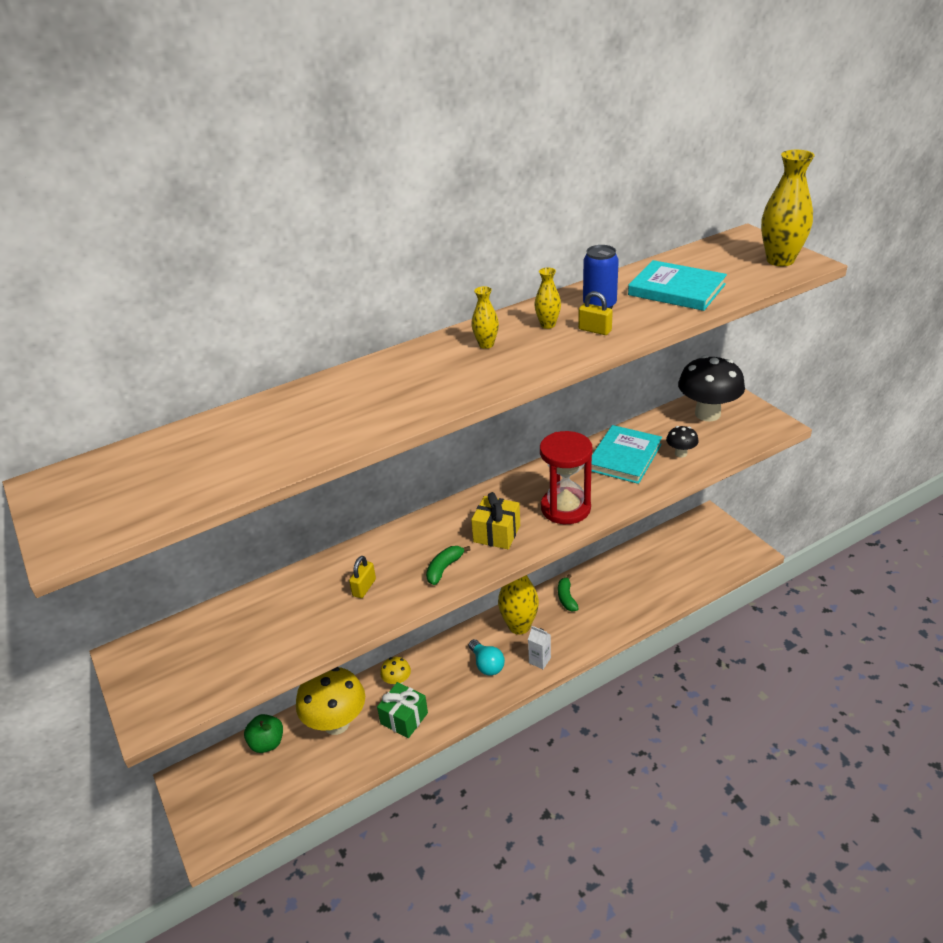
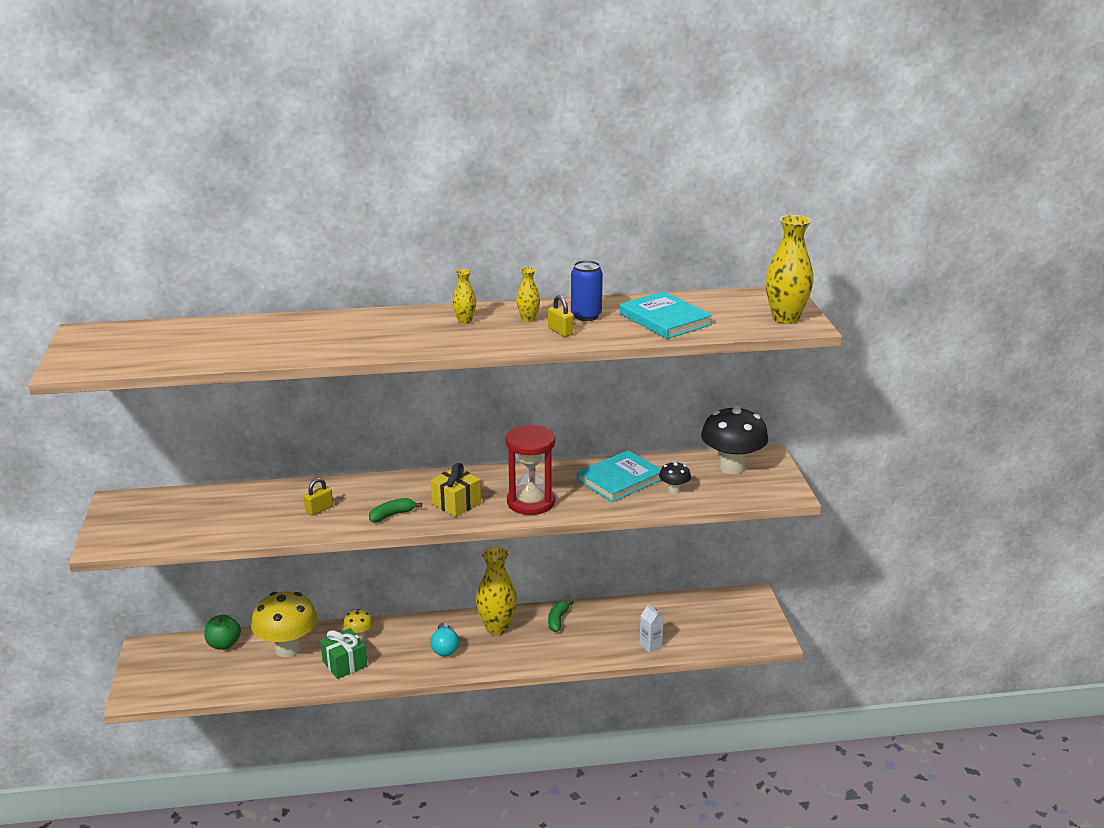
camera: 20 degrees right, 10 degrees down
white carton [528,626,551,669] -> white carton moved to [639,603,664,653]

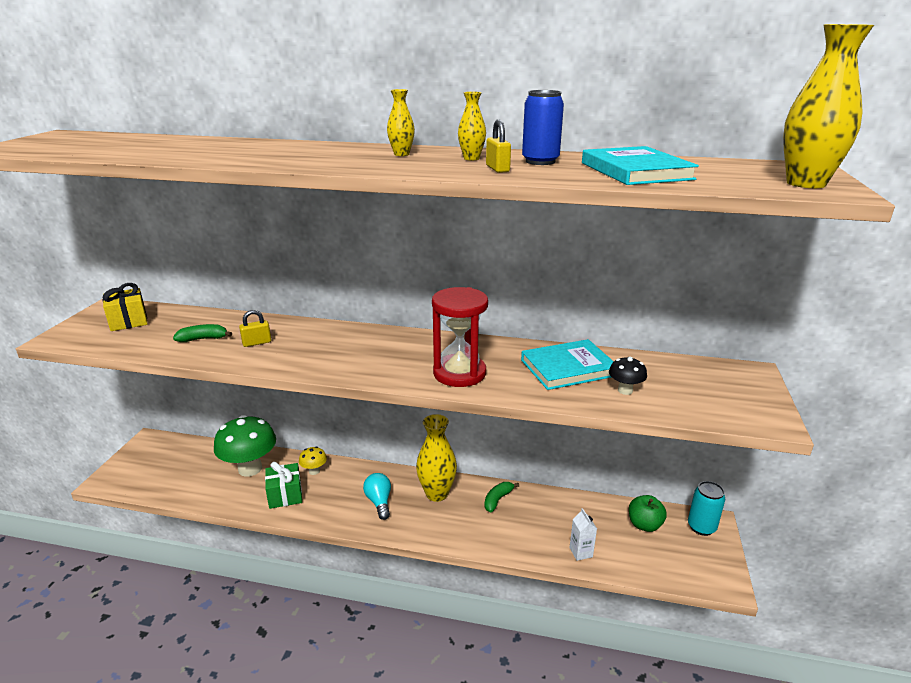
camera: 20 degrees right, 0 degrees up
green apple [204,615,241,650] -> green apple moved to [629,495,667,532]
yellow mushroom [251,591,318,657] -> green mushroom [214,415,276,477]
green banana [369,498,422,523] -> green banana moved to [173,324,232,342]
yellow gift [430,463,481,517] -> yellow gift moved to [103,283,148,331]
turquoise light bulb [430,623,459,656] -> turquoise light bulb turned 150 degrees clockwise [363,473,391,520]
black mushroom [701,406,768,474] -> none
none -> turquoise can [688,481,725,536]

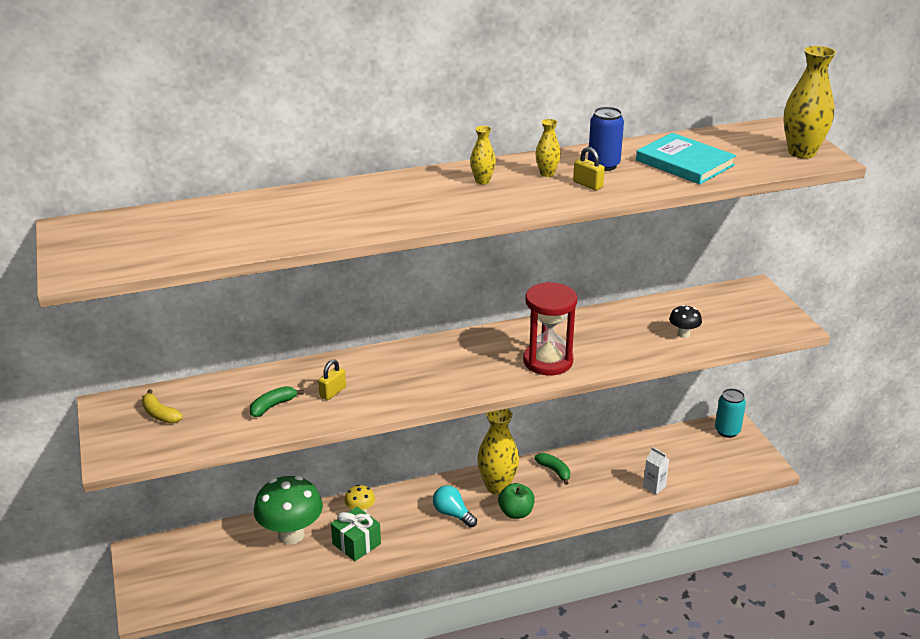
camera: 30 degrees left, 5 degrees up
yellow gift [103,283,148,331] -> yellow banana [142,389,183,423]
green banana [484,482,519,512] -> green banana turned 135 degrees clockwise [534,453,570,485]
turquoise book [521,339,614,390] -> none
green apple [629,495,667,532] -> green apple moved to [498,483,535,519]

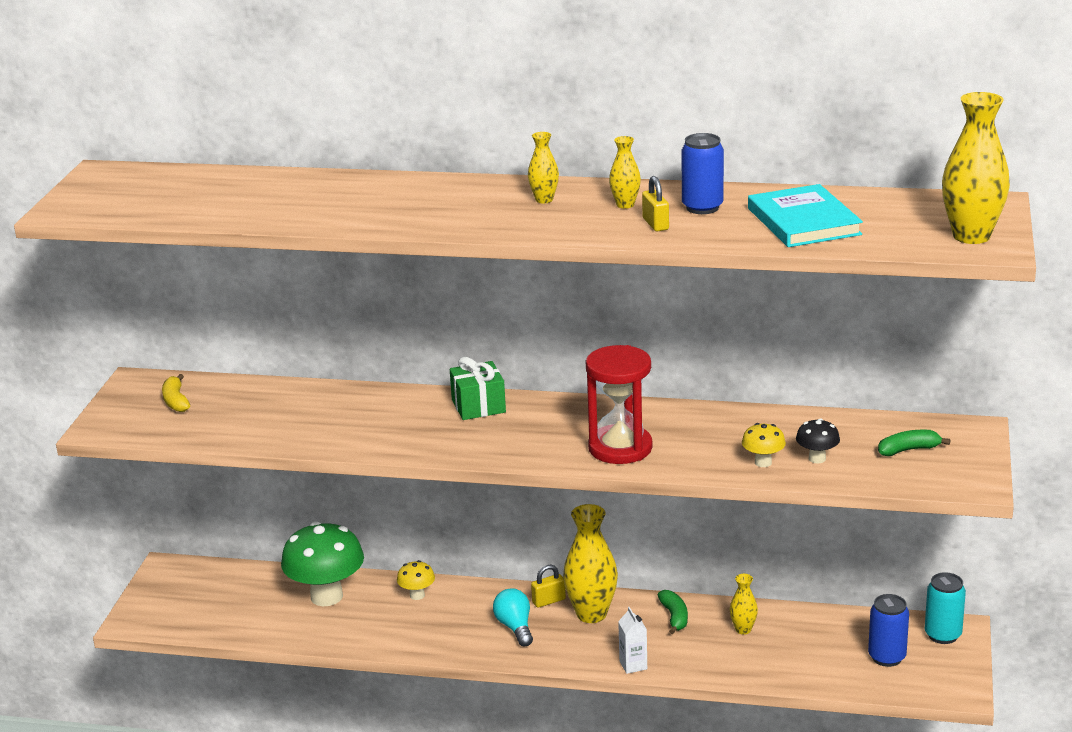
camera: 30 degrees right, 5 degrees down
green banana [250,386,304,417] -> green banana moved to [878,430,951,456]
yellow padlock [318,359,346,400] -> yellow padlock moved to [531,565,566,608]
green gift [331,507,381,561] -> green gift moved to [450,357,506,420]
green apple [498,483,535,519] -> none
white carton [643,447,669,494] -> white carton moved to [618,607,647,674]
none -> yellow vase [730,574,758,635]
none -> yellow mushroom [742,423,786,467]
none -> blue can [868,594,909,667]

